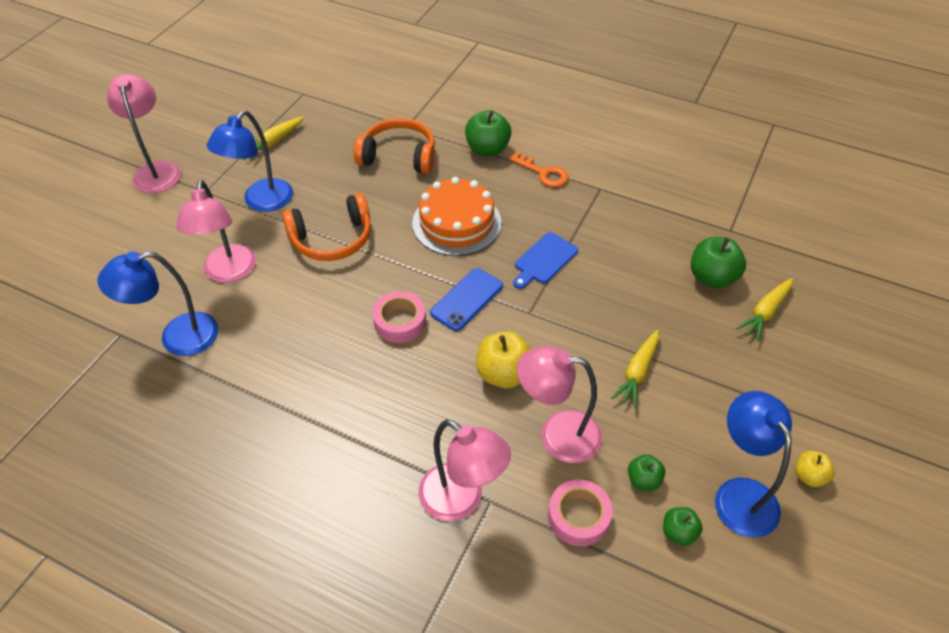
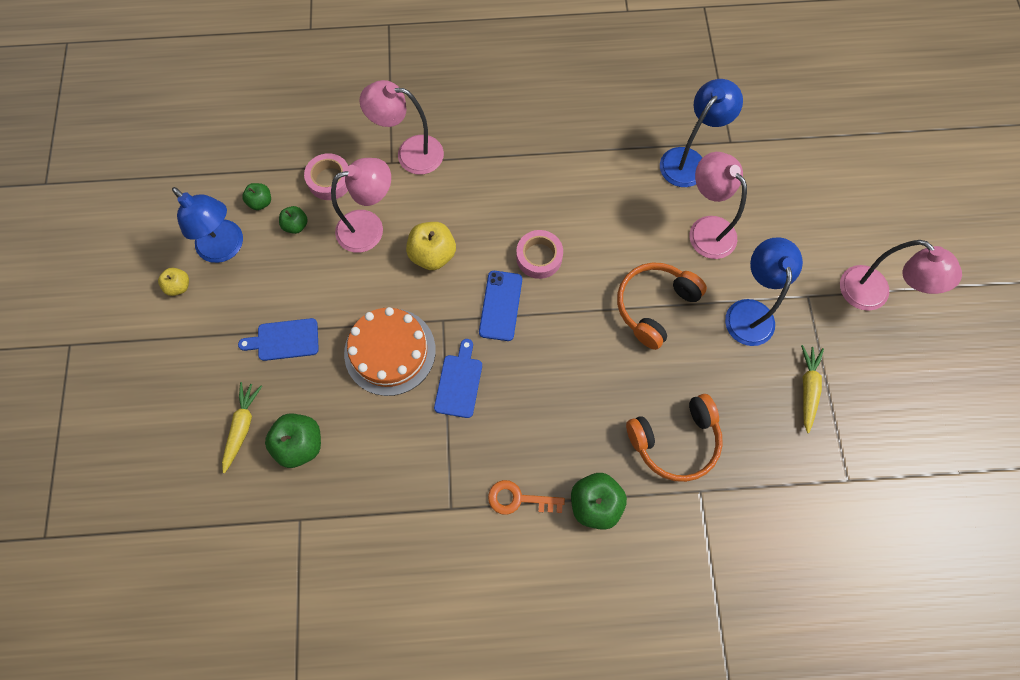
camera: 150 degrees right, 20 degrees up
orange cake [412,177,502,256] -> orange cake moved to [344,307,436,396]
yellow carrot [611,330,659,408] -> none
none -> blue cutting board [238,318,319,361]

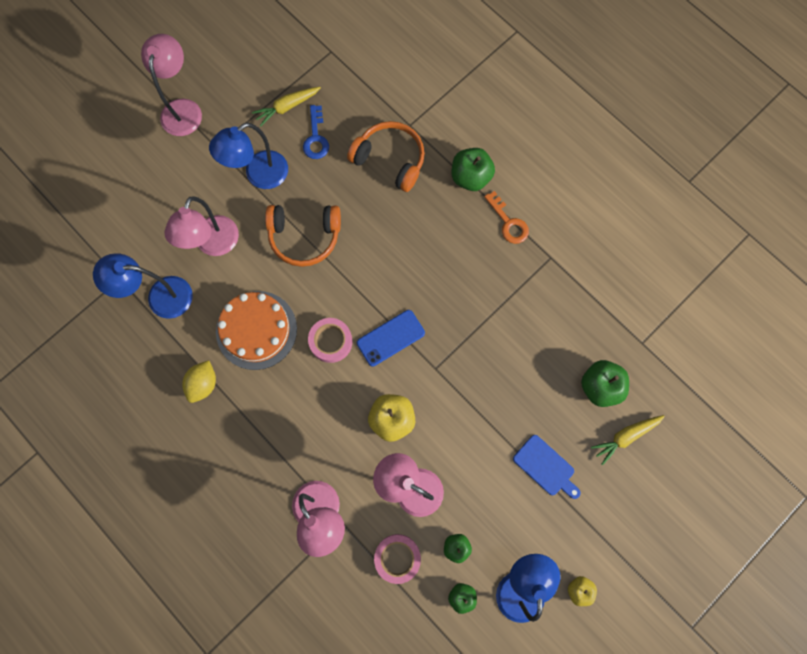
camera: 130 degrees left, 5 degrees up
orange cake [344,307,436,396] -> orange cake moved to [216,291,297,370]
blue cutting board [434,339,482,418] -> none
none -> yellow lemon [182,360,216,403]
none -> blue key [303,105,329,159]

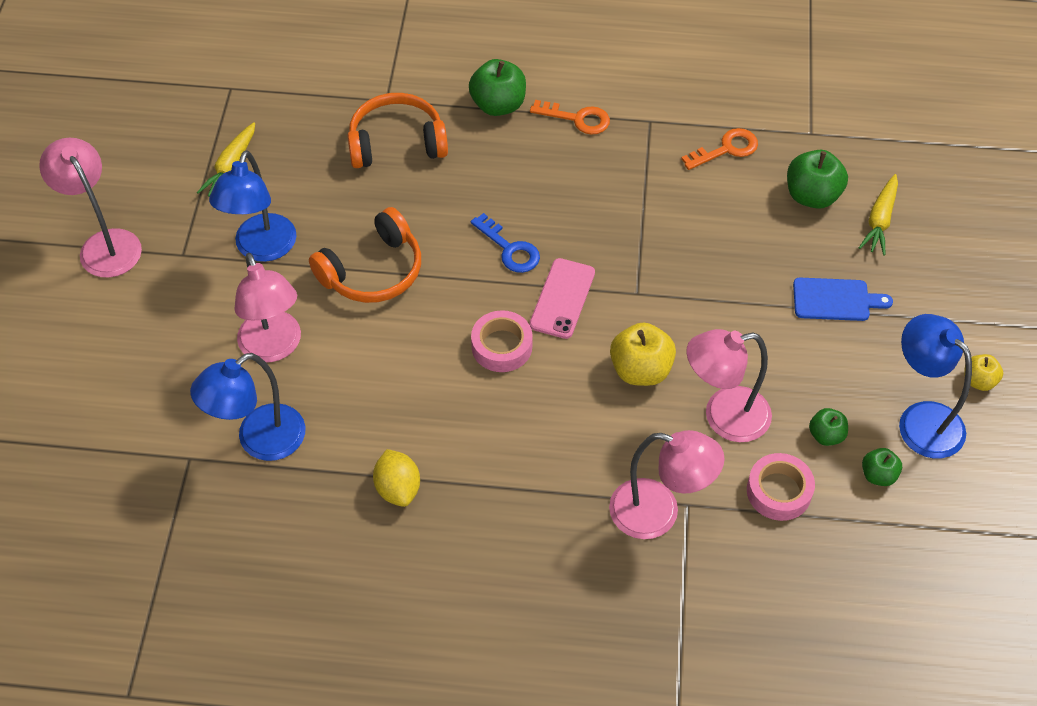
camera: 40 degrees left, 20 degrees down
orange cake [216,291,297,370] -> none
blue key [303,105,329,159] -> blue key moved to [471,213,540,273]
blue phone [357,310,425,366] -> pink phone [530,258,595,339]
none -> orange key [681,128,758,170]

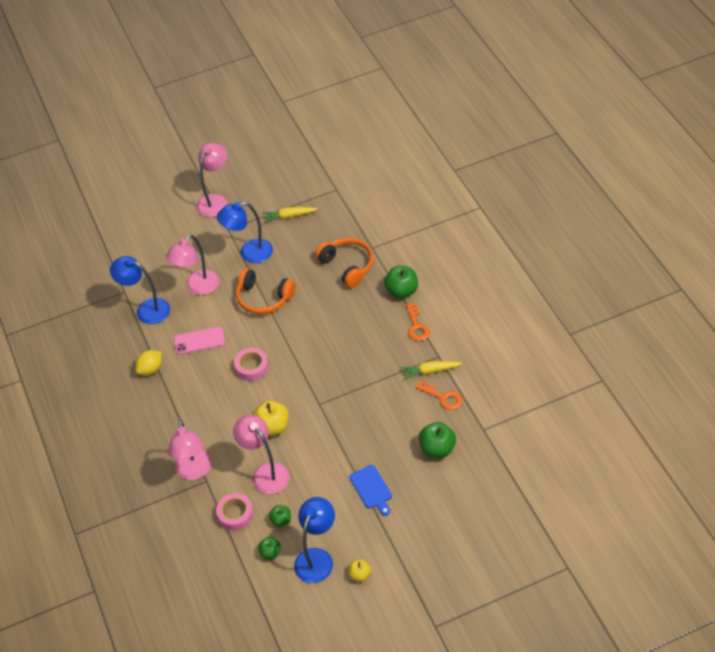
camera: 65 degrees right, 5 degrees down
blue key [471,213,540,273] -> none
pink phone [530,258,595,339] -> pink phone moved to [174,326,225,355]
yellow carrot [859,174,898,255] -> yellow carrot moved to [400,361,462,380]

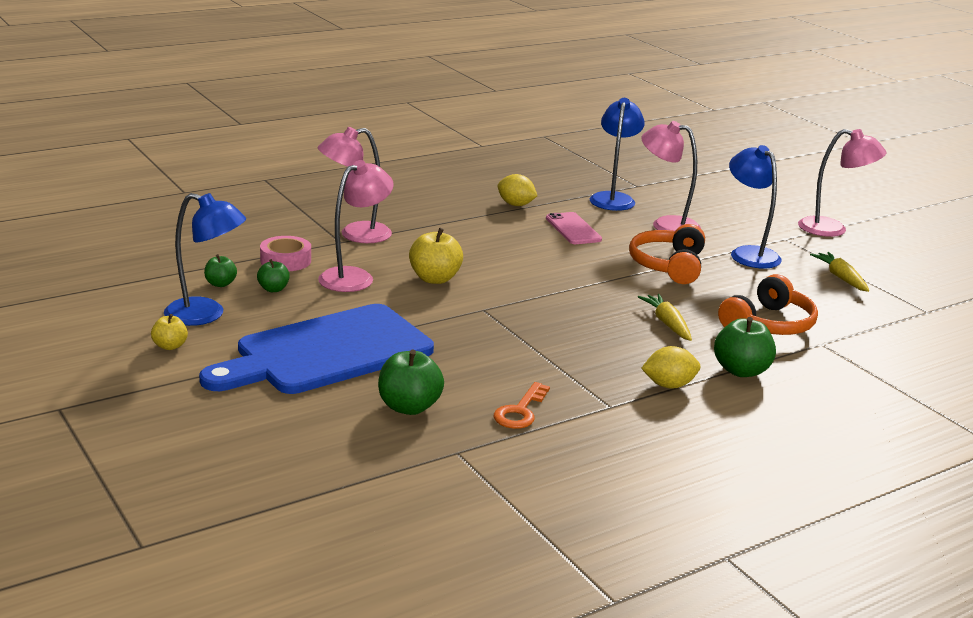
camera: 75 degrees right, 25 degrees down
pink tape [234,348,268,381] -> none
blue cutting board [349,465,392,516] -> blue cutting board [199,304,434,394], size x2.43
yellow carrot [400,361,462,380] -> yellow carrot moved to [638,294,692,341]
orange key [406,303,430,341] -> yellow lemon [641,346,700,389]

